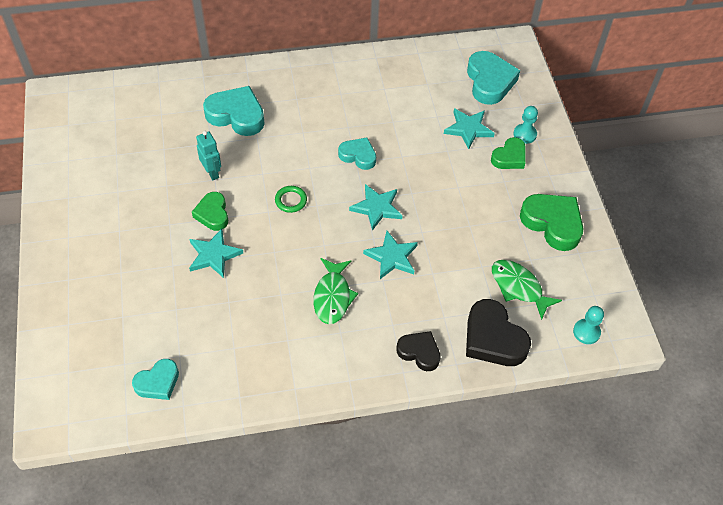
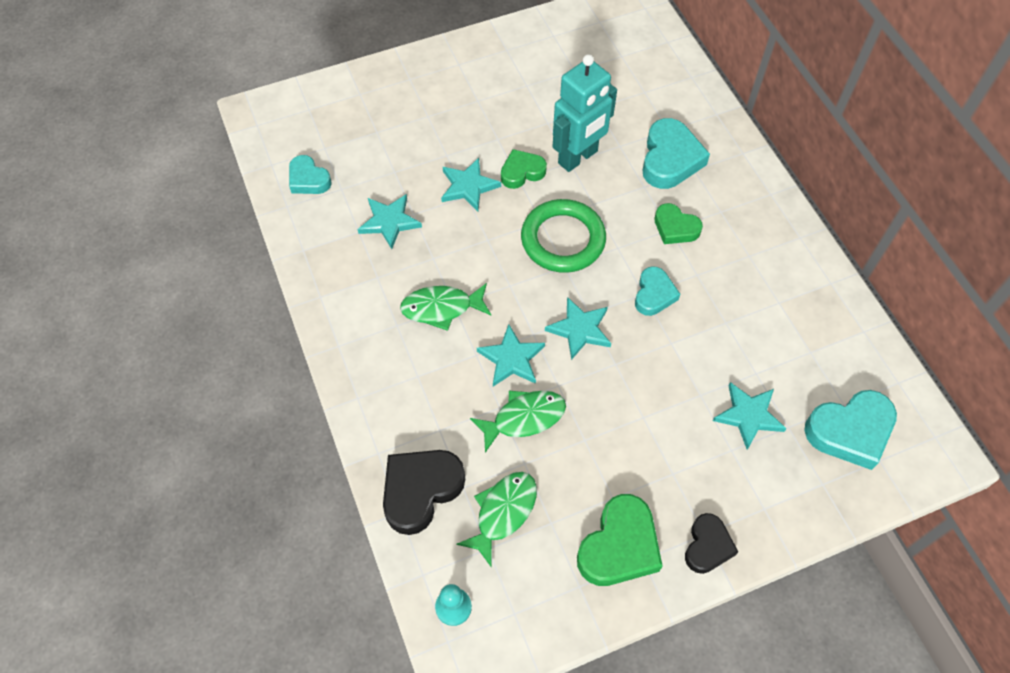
camera: 80 degrees right, 5 degrees up
turquoise robot [196,131,221,180] -> turquoise robot [552,54,617,172], size x1.88
green ring [275,186,307,213] -> green ring [521,199,606,273], size x2.20
black heart [396,331,441,371] -> black heart moved to [685,513,738,574]
green heart [491,137,526,169] -> green heart moved to [655,203,703,244]
turquoise pawn [513,106,538,144] -> none
none -> turquoise star [357,194,422,249]
none -> green fish [470,391,566,453]

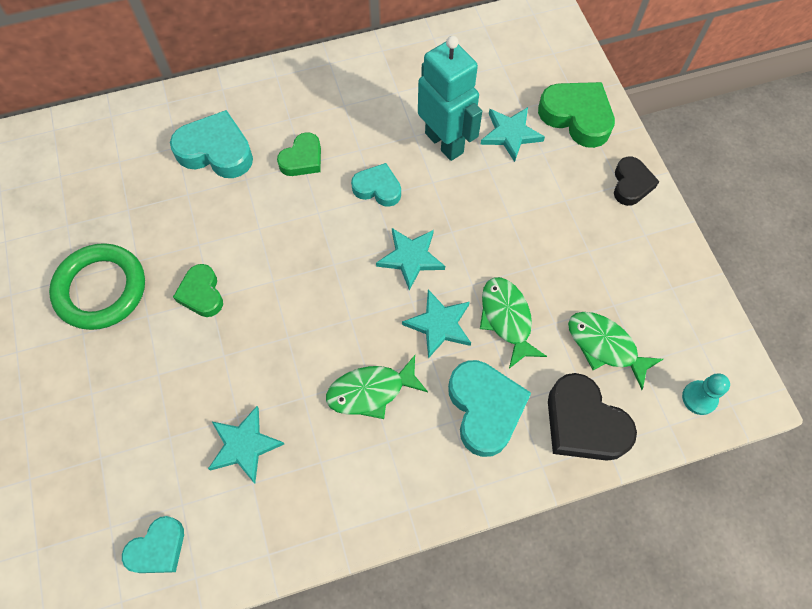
camera: 85 degrees left, 5 degrees up
green fish [400,283,491,331] -> green fish turned 75 degrees clockwise [326,355,428,419]
turquoise star [441,158,501,211] -> none
green ring [521,199,606,273] -> green ring moved to [49,243,145,330]
turquoise robot [552,54,617,172] -> turquoise robot moved to [418,36,482,161]
green heart [577,494,663,586] -> green heart moved to [538,82,615,148]
black heart [685,513,738,574] -> black heart turned 75 degrees clockwise [614,157,659,206]
turquoise heart [804,390,897,470] -> turquoise heart moved to [448,360,531,457]

